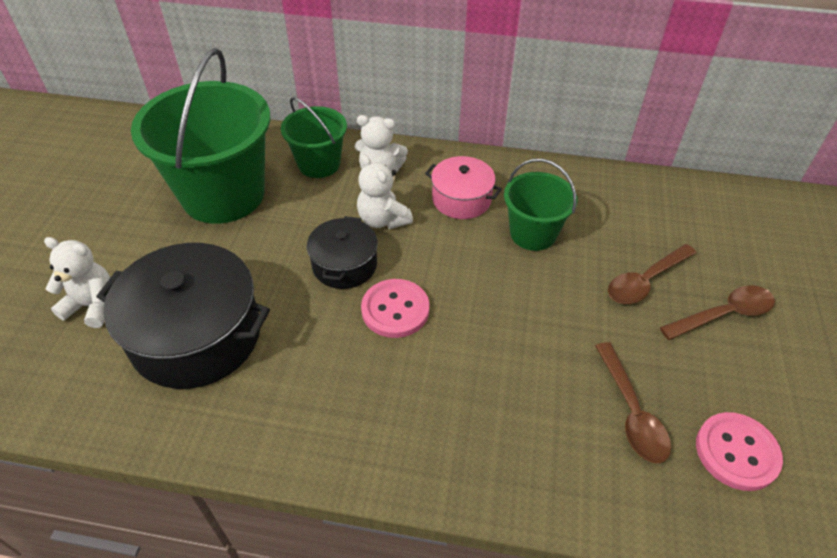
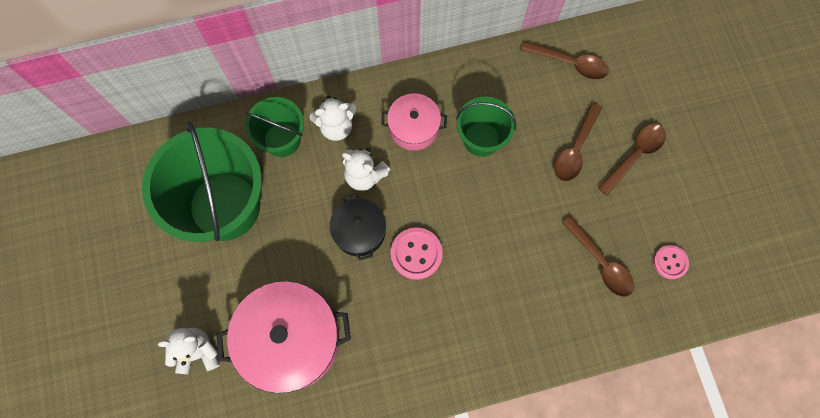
camera: 25 degrees left, 25 degrees up
black pot [96,243,270,389] -> pink pot [217,281,351,393]
pink button [696,412,783,491] -> pink button [653,245,689,279], size x0.66
none -> brown spoon [521,41,609,80]

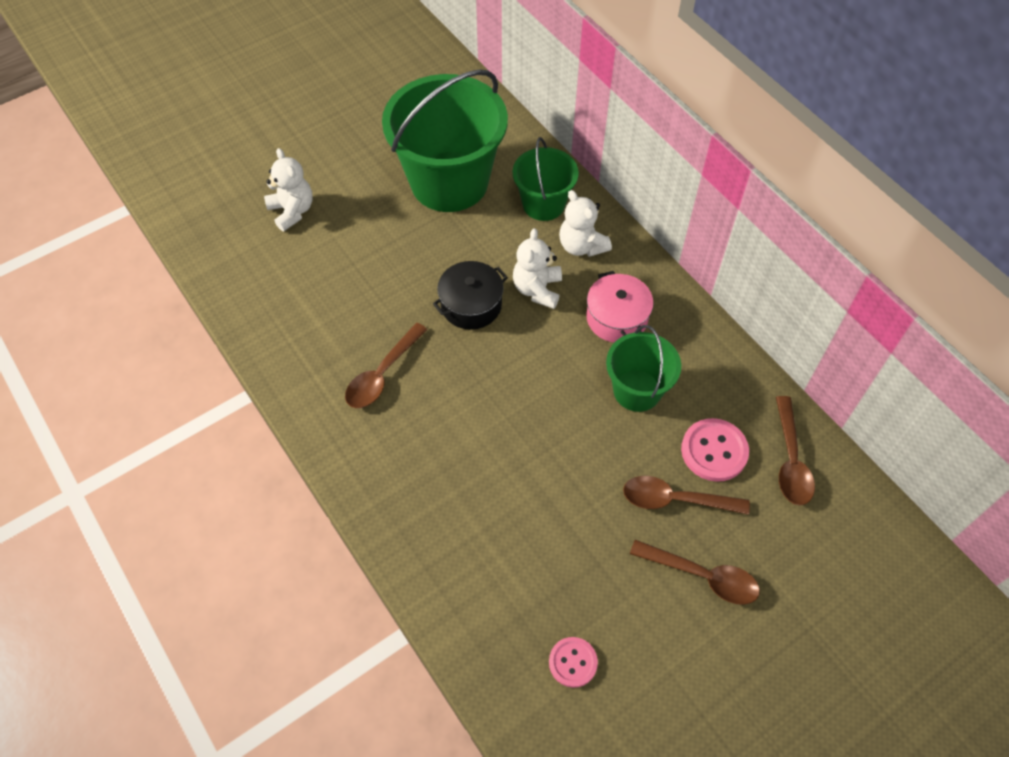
camera: 70 degrees right, 15 degrees down
pink pot [217,281,351,393] -> none
pink button [391,227,443,280] -> pink button moved to [681,418,749,482]
brown spoon [562,216,634,297] -> brown spoon moved to [345,323,427,408]

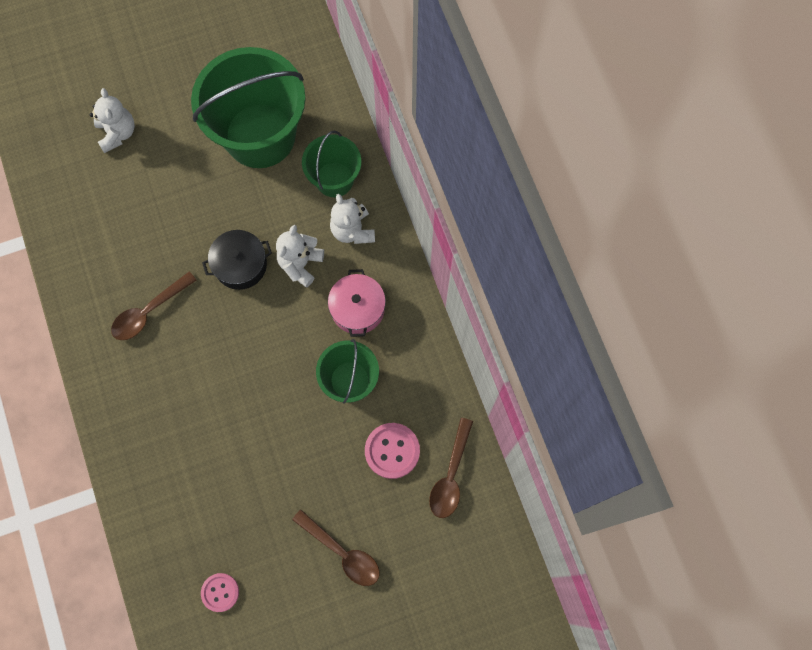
camera: 15 degrees right, 15 degrees up
brown spoon [623,476,750,515] -> none

